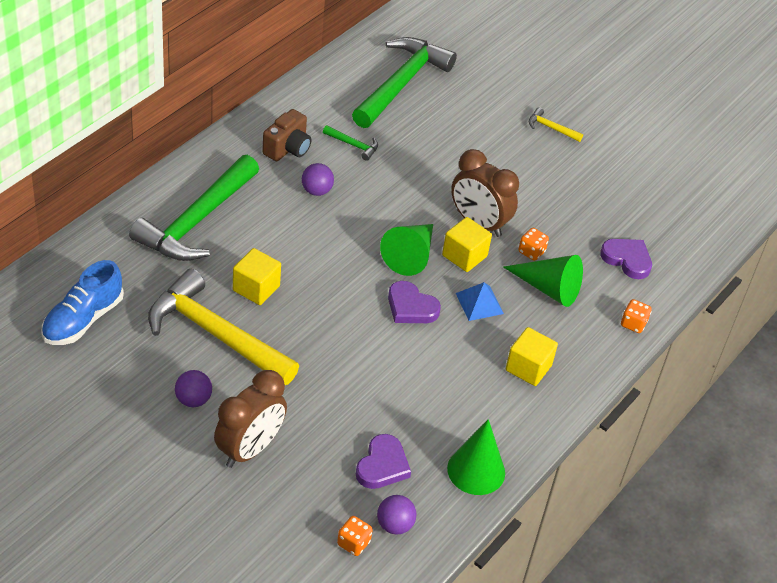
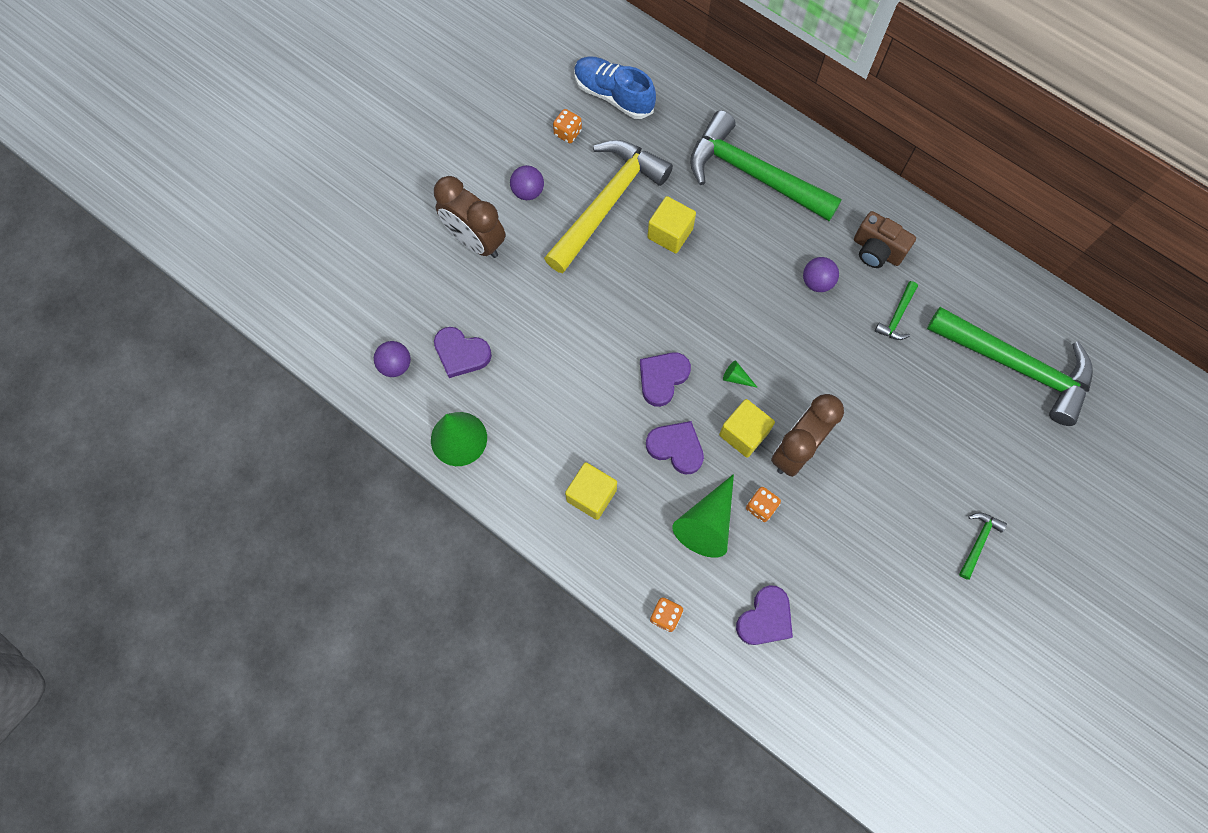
camera: 95 degrees right, 25 degrees up
orange dice [337,516,373,556] -> orange dice moved to [553,109,582,143]
green cone [380,224,433,276] -> green cone [723,360,758,388], size x0.42
blue pyramid [456,282,504,321] -> purple heart [646,421,704,475]
yellow hammer [529,107,583,142] -> green hammer [959,512,1007,580]

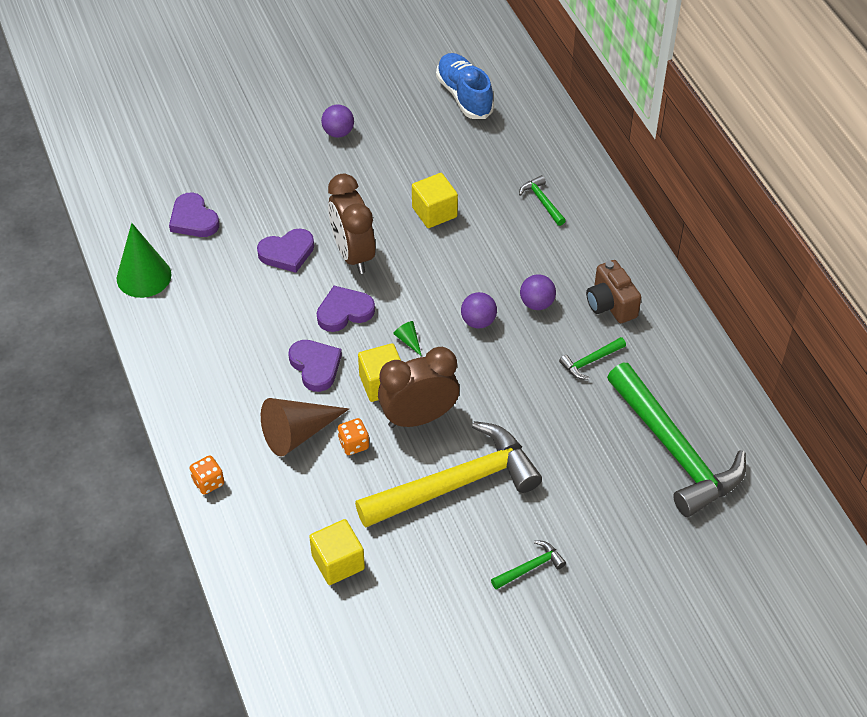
camera: 30 degrees right, 20 degrees down
purple ball [374,341,411,377] -> purple ball moved to [461,292,497,329]
brown clock [434,176,505,258] -> brown clock moved to [328,174,375,274]
yellow hammer [544,140,673,273] -> yellow hammer moved to [355,421,542,528]
orange dice [553,109,582,143] -> none
yellow cube [565,462,617,520] -> yellow cube moved to [309,519,365,585]
green cone [672,474,734,558] -> brown cone [261,398,349,457]
green hammer [690,110,842,221] -> green hammer [519,175,566,226], size x0.40
purple heart [736,585,793,645] -> purple heart moved to [257,229,314,273]

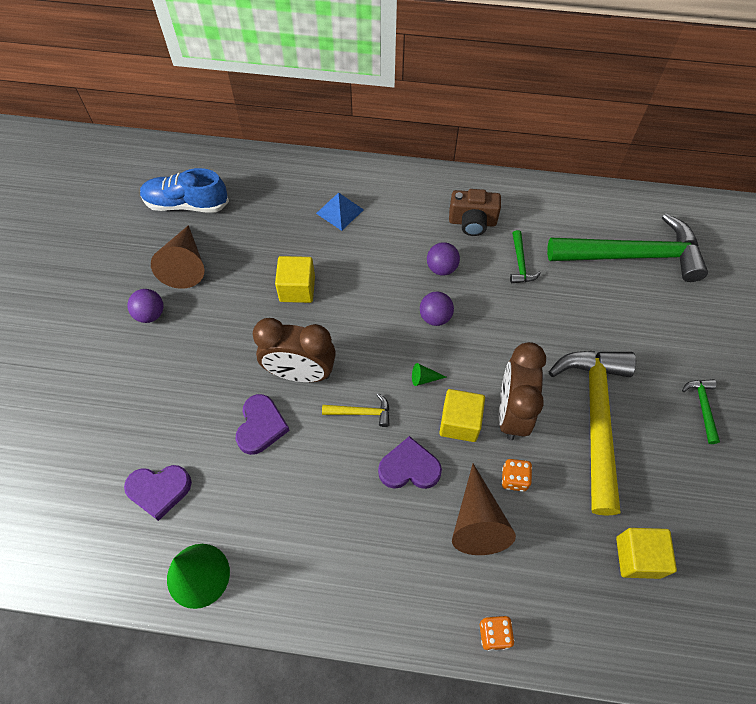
camera: 60 degrees left, 10 degrees up
purple heart [317,286,375,332] -> yellow hammer [322,393,389,427]
green hammer [519,175,566,226] -> blue pyramid [316,192,364,231]
none -> brown cone [151,225,204,289]

